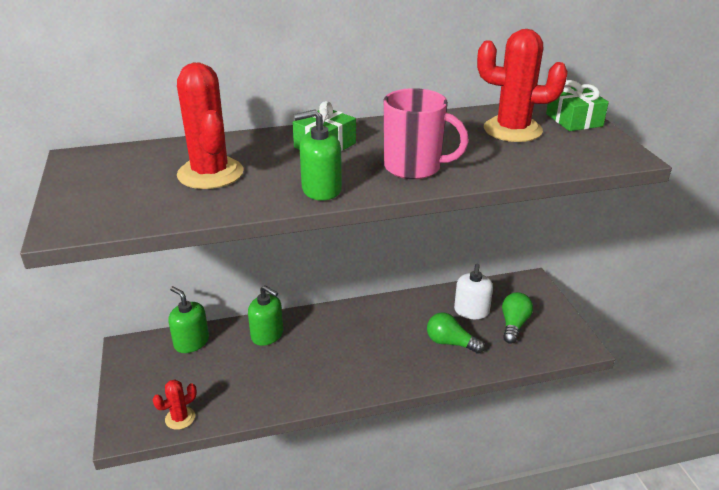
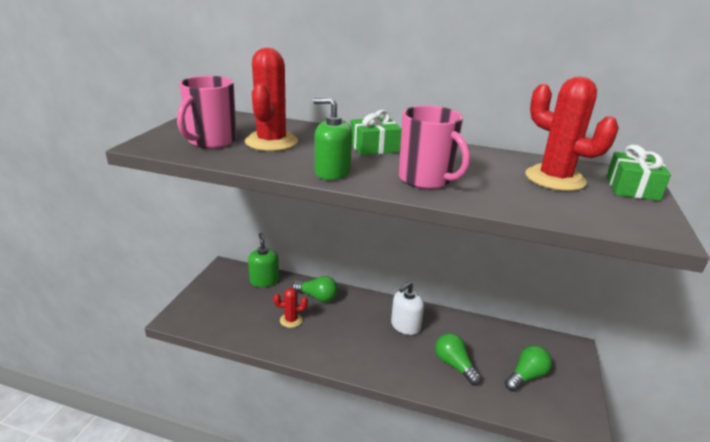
camera: 30 degrees right, 5 degrees down
red cactus [153,379,197,430] -> red cactus moved to [273,288,308,328]
green soap dispenser [248,285,283,346] -> green light bulb [292,276,338,302]
white soap dispenser [454,263,493,319] -> white soap dispenser moved to [391,282,424,335]
none -> pink mug [177,76,236,149]

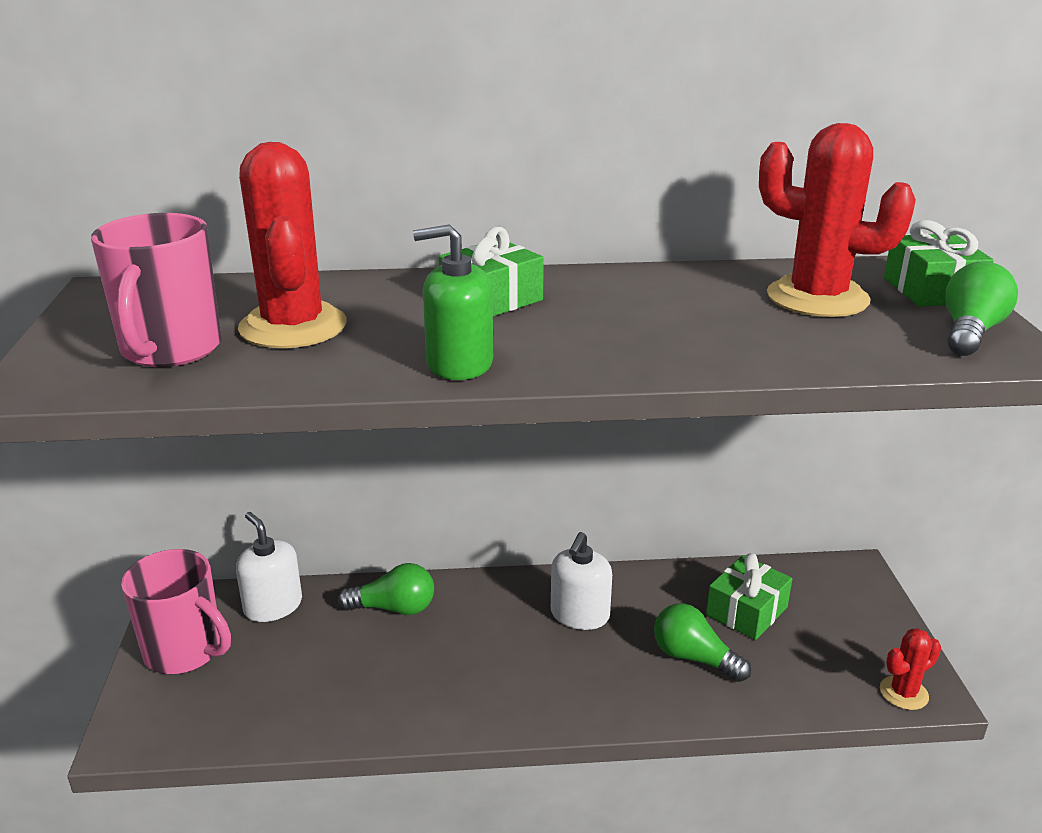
camera: 20 degrees left, 0 degrees up
green soap dispenser [248,233,279,287] -> white soap dispenser [236,512,302,622]
red cactus [273,288,308,328] -> red cactus moved to [880,628,941,710]
pink mug [399,106,470,189] -> pink mug moved to [121,549,231,674]
green light bulb [505,346,552,391] -> green light bulb moved to [945,261,1018,356]
none -> green gift [706,553,792,640]

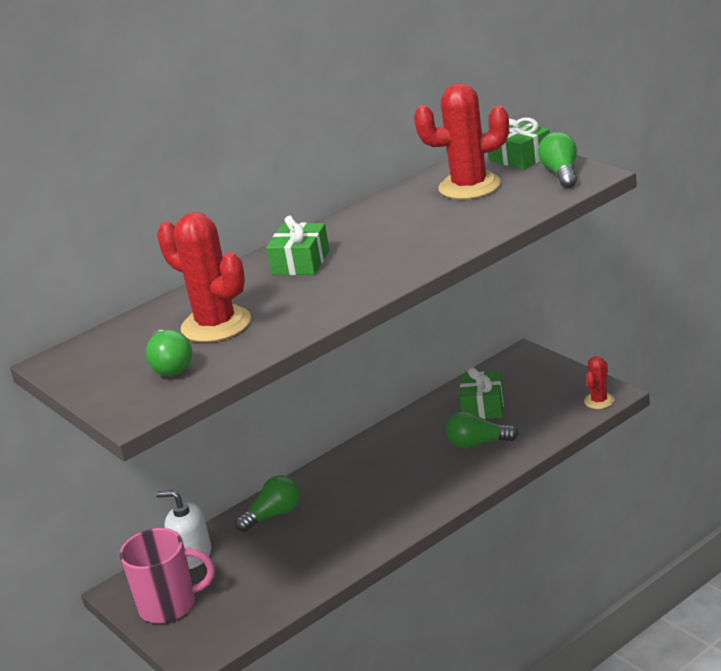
camera: 30 degrees left, 0 degrees up
pink mug [91,213,222,367] -> green light bulb [145,330,192,376]
green soap dispenser [413,224,493,380] -> none
white soap dispenser [551,532,612,630] -> none

